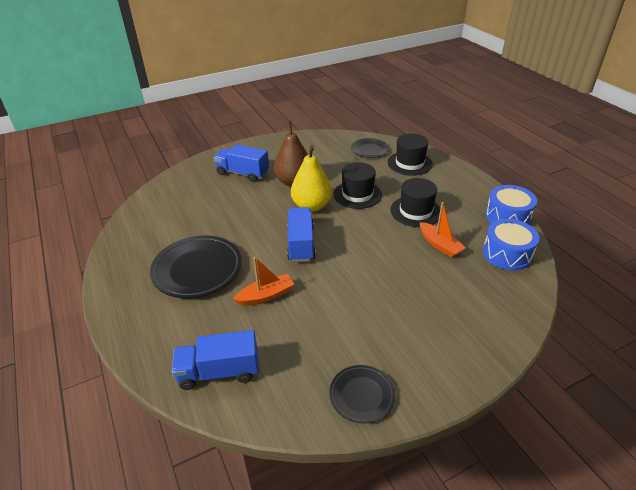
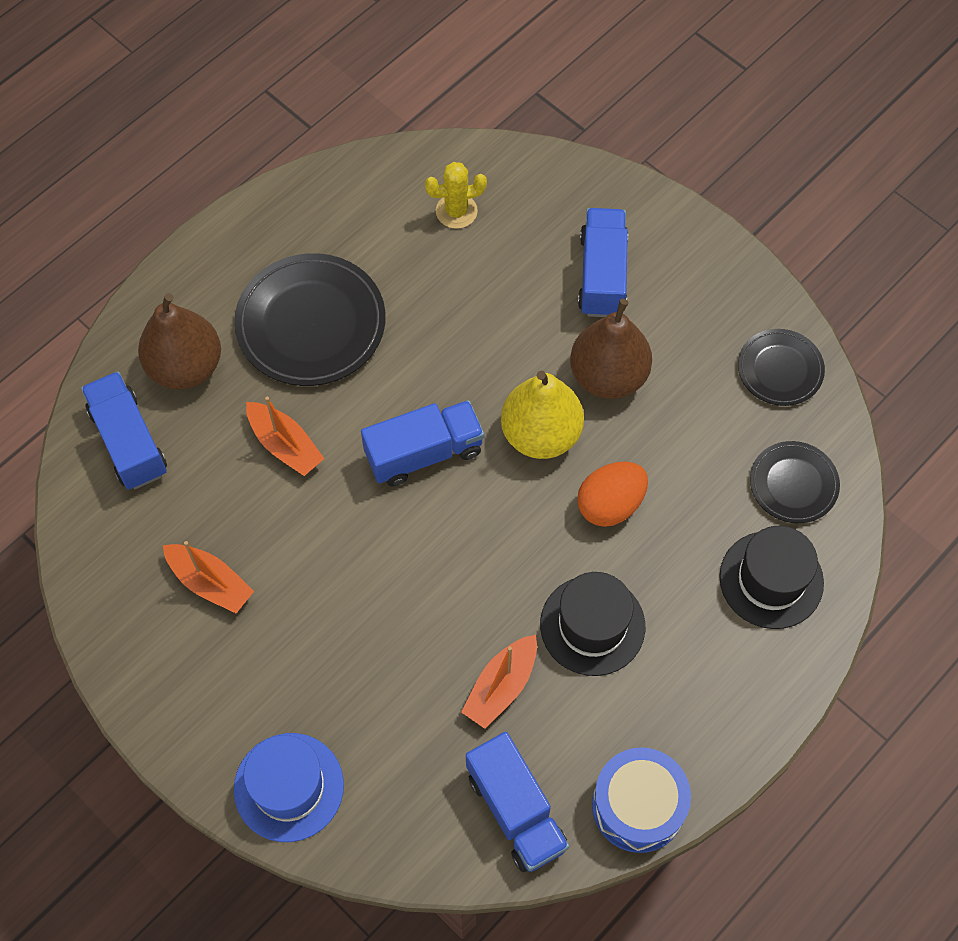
camera: 70 degrees right, 25 degrees up
black plate [329,365,396,423] -> black plate moved to [738,329,825,406]
black hat [334,162,382,209] -> orange egg [577,462,648,527]
blue drum [483,219,539,270] -> blue truck [466,732,569,872]
none -> brown pear [138,293,221,389]
none -> orange boat [163,541,254,613]
none -> blue hat [234,733,344,842]
none -> yellow cactus [425,162,487,229]

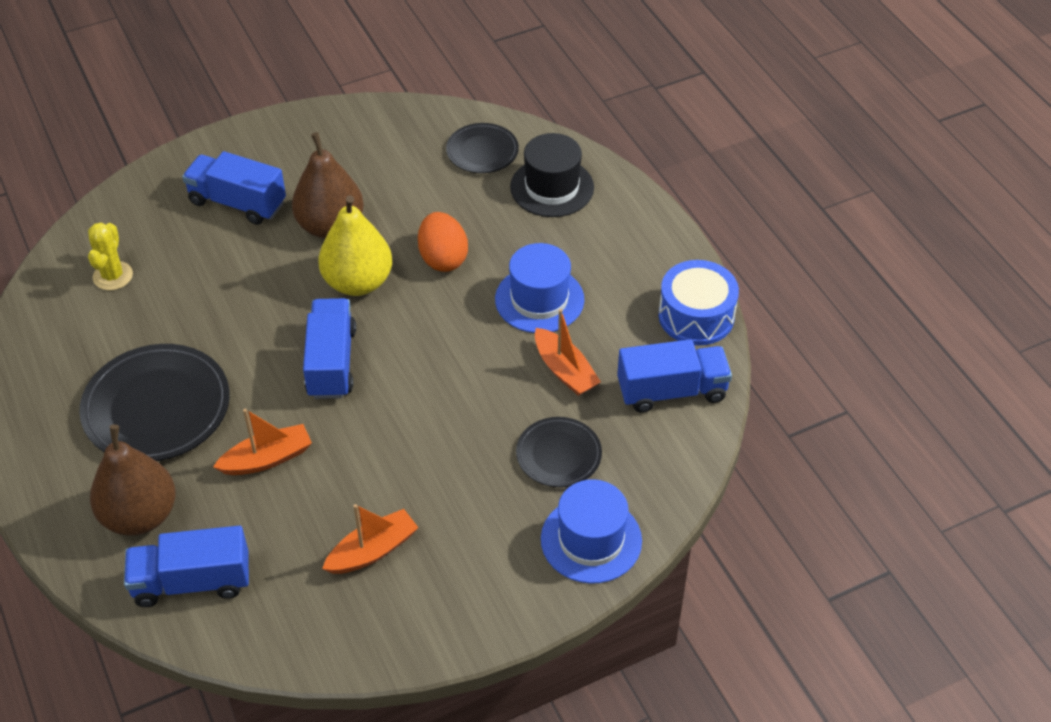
camera: 70 degrees left, 15 degrees down
black hat [540,572,645,676] -> blue hat [495,243,584,333]
black plate [738,329,825,406] -> black plate moved to [516,417,602,487]

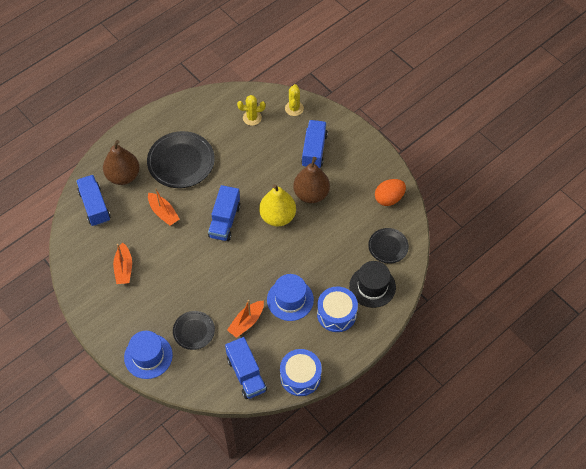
camera: 75 degrees right, 10 degrees up
blue truck [303,298,356,399] -> blue truck turned 120 degrees clockwise [208,185,240,241]
orange boat [322,504,419,574] -> orange boat turned 45 degrees clockwise [113,243,132,284]
orange egg [418,212,468,272] -> orange egg moved to [375,179,406,206]
none -> yellow cactus [285,84,304,116]
none -> blue drum [317,287,358,332]

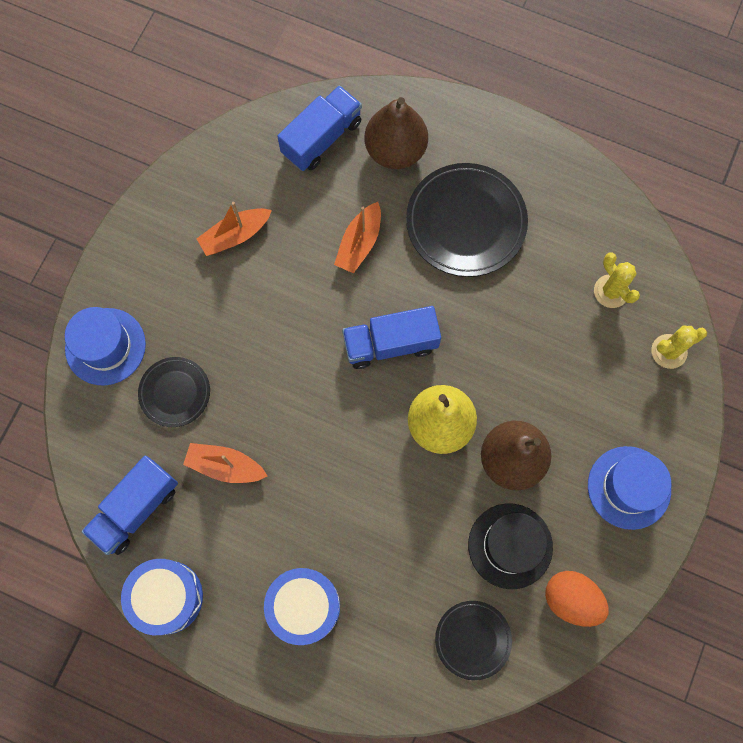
camera: 65 degrees right, 15 degrees up
blue hat [267,274,314,321] -> blue hat moved to [588,446,671,530]
blue truck [301,120,328,168] -> none
black hat [349,261,396,308] -> black hat moved to [468,504,553,589]

